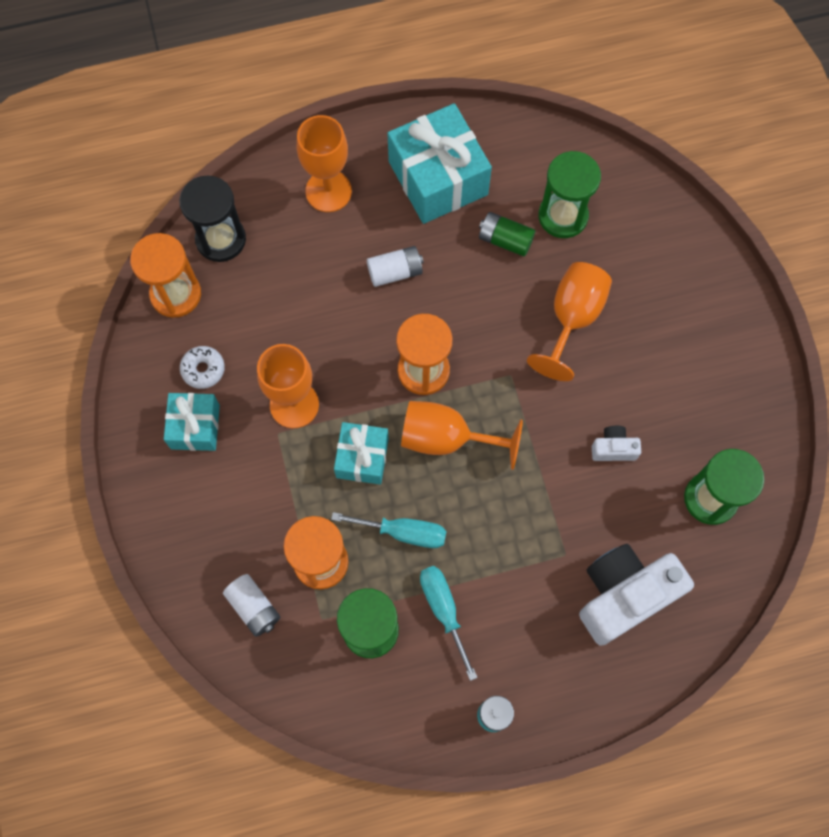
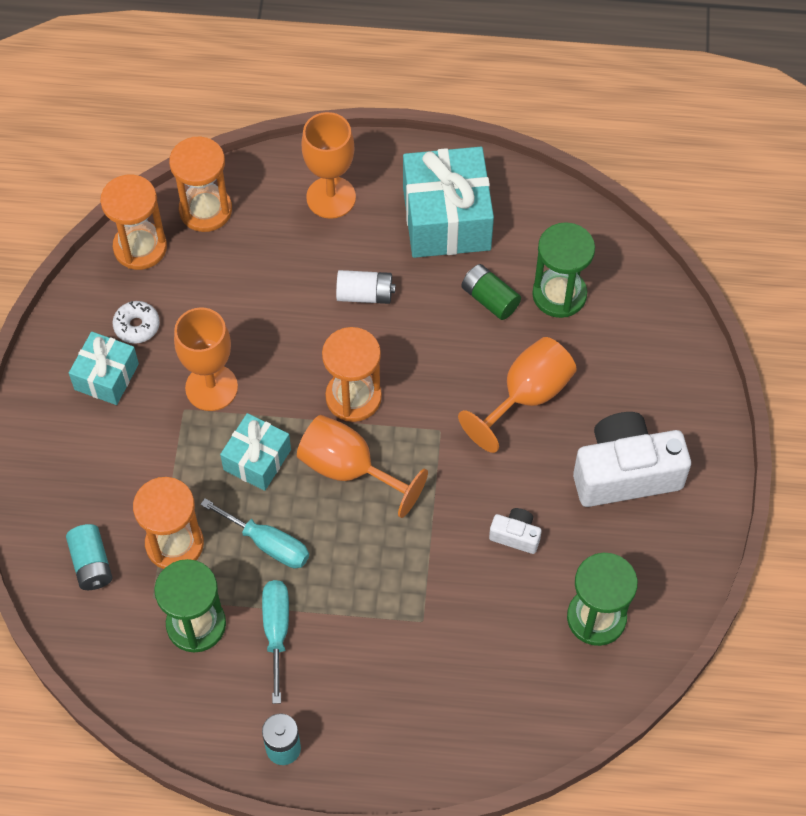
camera: 20 degrees right, 10 degrees down
black hourglass [179,175,246,262] -> orange hourglass [169,137,232,232]
white battery [223,574,281,637] -> turquoise battery [66,524,113,590]
white camera [579,544,694,646] -> white camera moved to [573,412,691,507]

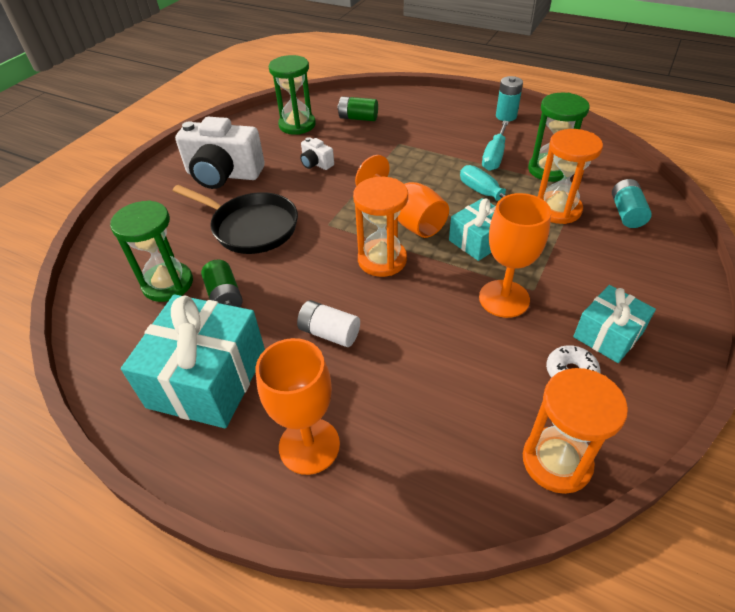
camera: 155 degrees left, 15 degrees down
orange hourglass [169,137,232,232] -> none
orange goblet [458,337,577,453] -> black pan [173,185,298,254]
none -> green battery [337,96,378,121]

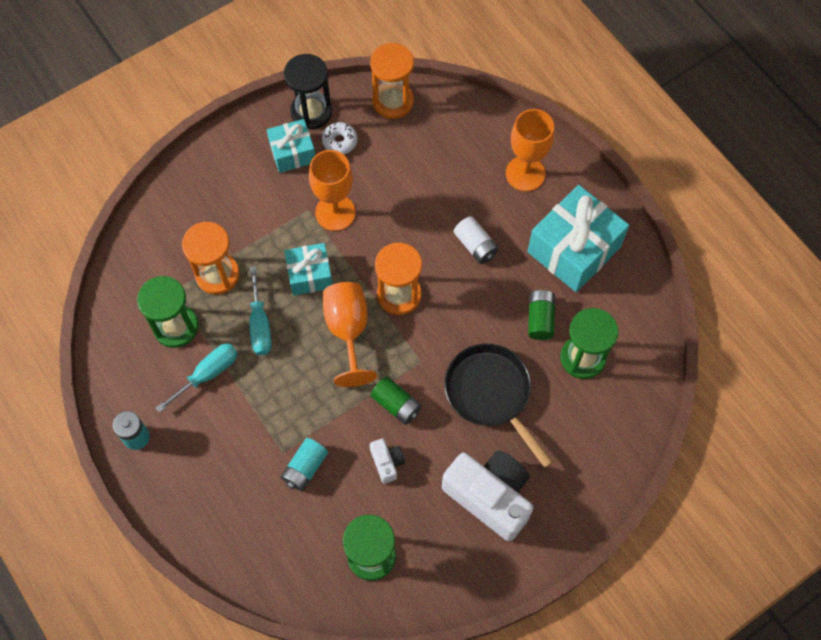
camera: 155 degrees left, 20 degrees up
green battery [337,96,378,121] -> green battery moved to [371,377,422,425]
turquoise battery [612,179,652,228] -> turquoise battery moved to [281,438,328,491]
none -> black hourglass [284,54,332,129]

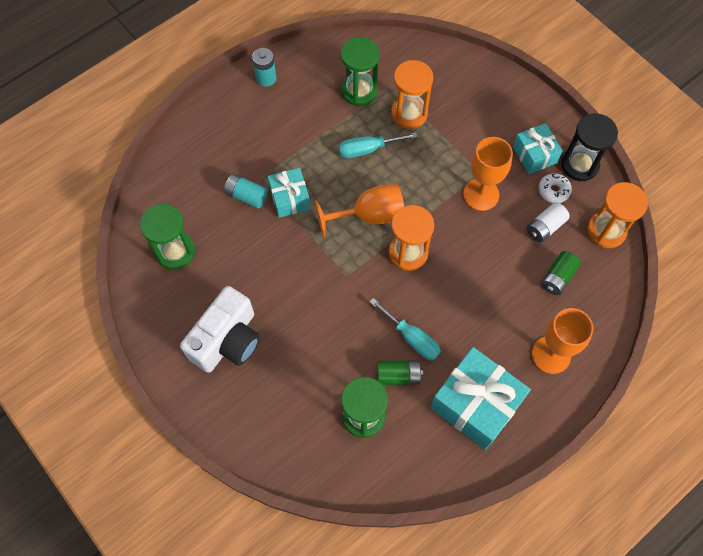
camera: 85 degrees right, 0 degrees up
turquoise screwdriver [156,343,238,413] -> turquoise screwdriver moved to [370,298,441,361]
turquoise gift [284,243,333,296] -> turquoise gift moved to [268,168,311,218]
white camera [370,438,405,484] -> none
green battery [371,377,422,425] -> green battery moved to [541,251,581,295]
black pan [444,344,553,468] -> none
white battery [454,216,499,264] -> white battery moved to [526,202,570,243]

